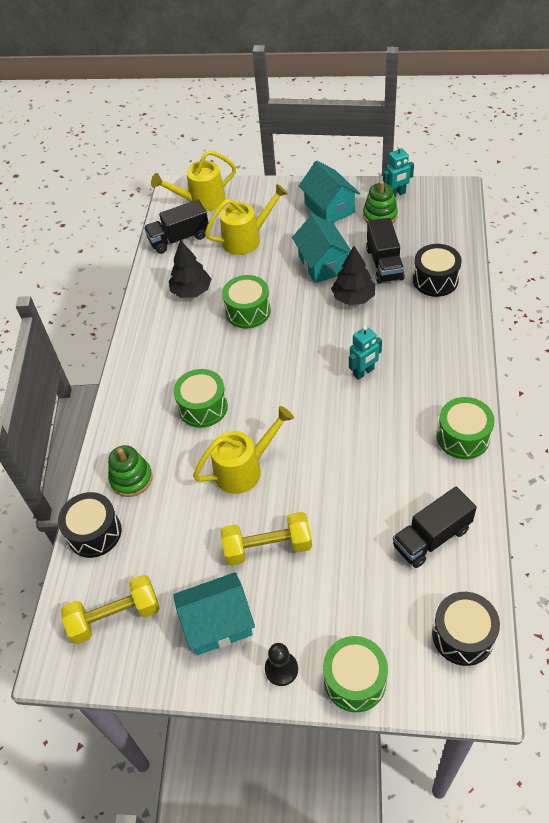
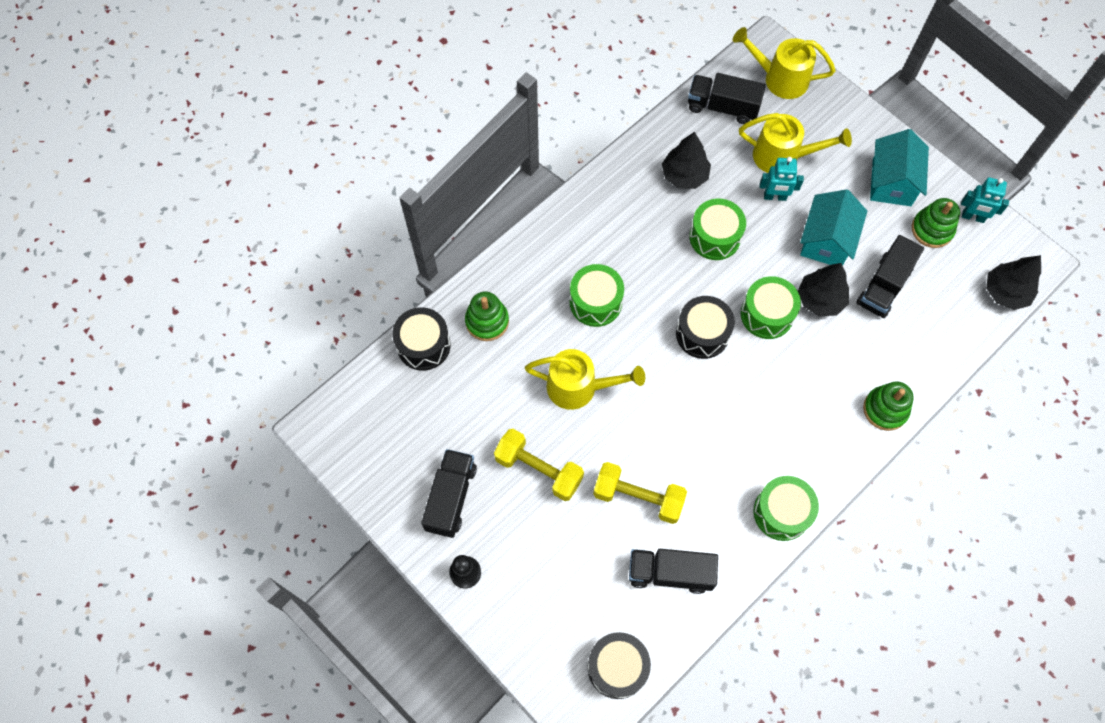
camera: 35 degrees right, 15 degrees up
yellow dumbbell [61,575,160,644] -> yellow dumbbell moved to [593,462,687,524]
turquoise house [173,572,255,655] -> black truck [421,449,477,538]
green drum [323,636,388,712] -> green drum moved to [741,276,801,339]
turquoise robot [349,325,382,380] -> turquoise robot moved to [760,157,804,201]
black drum [413,244,462,297] -> black drum moved to [676,296,735,359]
none -> green stacking toy [863,382,914,431]
none -> black tree [986,255,1041,310]

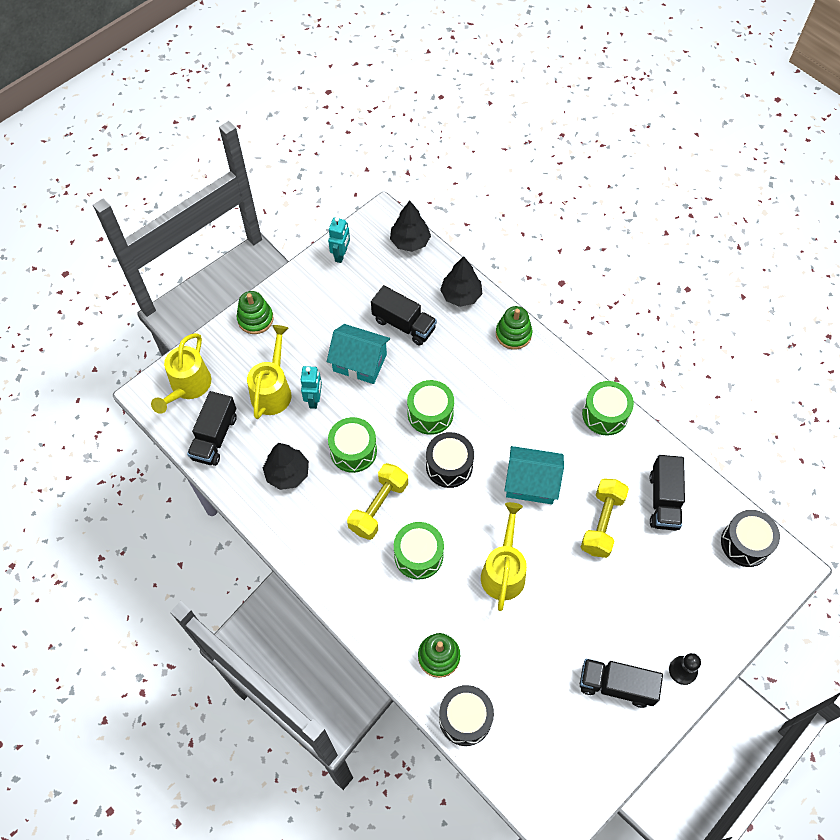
camera: 90 degrees left, 5 degrees down
yellow dumbbell [494,429,584,501] -> yellow dumbbell moved to [347,463,408,540]
black tree [798,263,849,316] -> black tree moved to [440,256,483,307]
turquoise house [870,129,929,206] -> turquoise house moved to [504,446,564,504]
green stacking toy [912,198,960,248] -> green stacking toy moved to [237,291,274,334]

